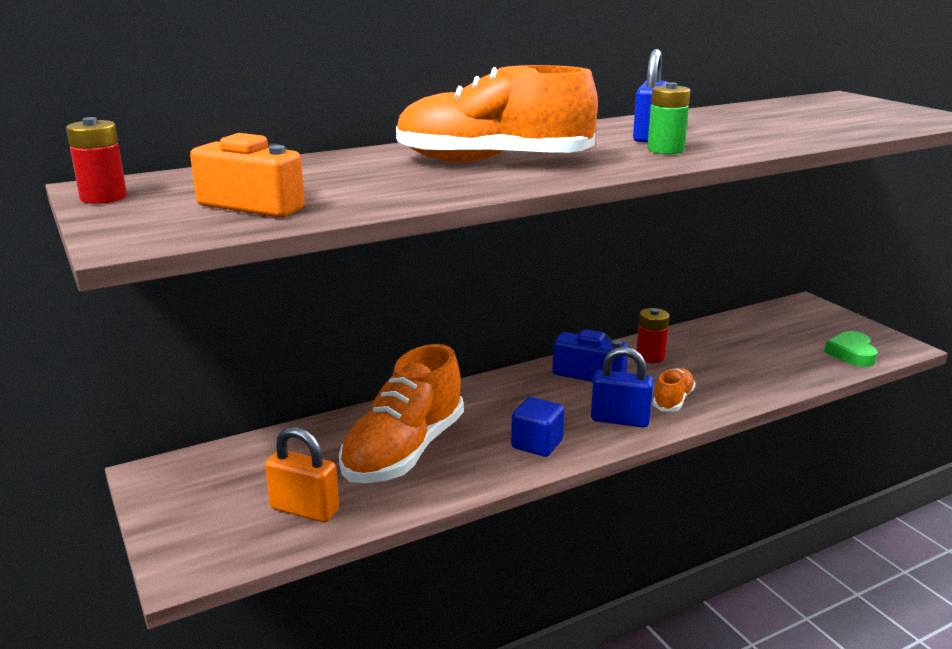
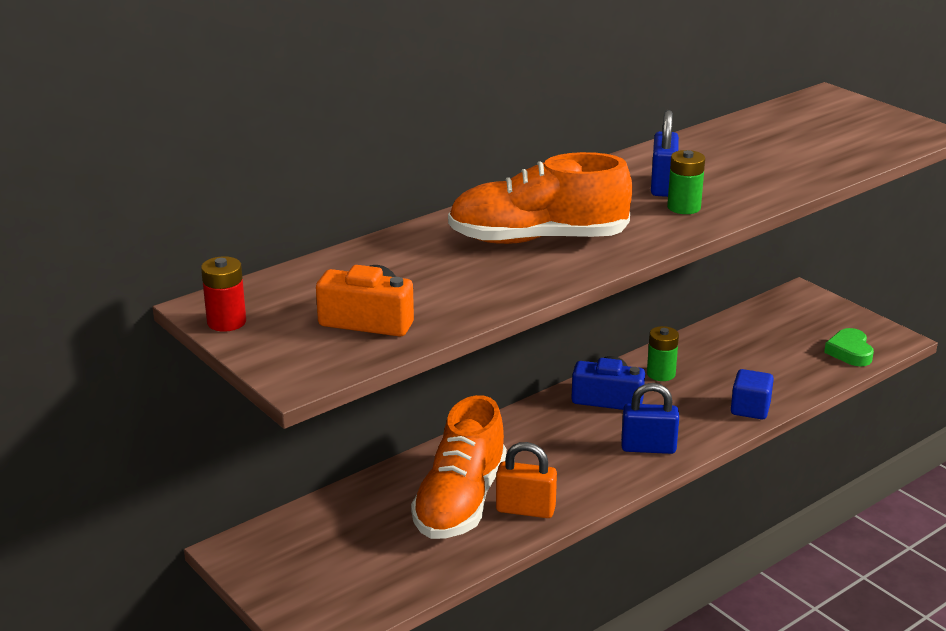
camera: 10 degrees left, 5 degrees up
orange padlock [265,427,339,522] -> orange padlock moved to [496,442,557,518]
blue cube [511,397,565,457] -> blue cube moved to [731,369,774,419]
red battery [637,308,669,363] -> green battery [647,326,679,381]
orange shoe [653,368,696,412] -> none

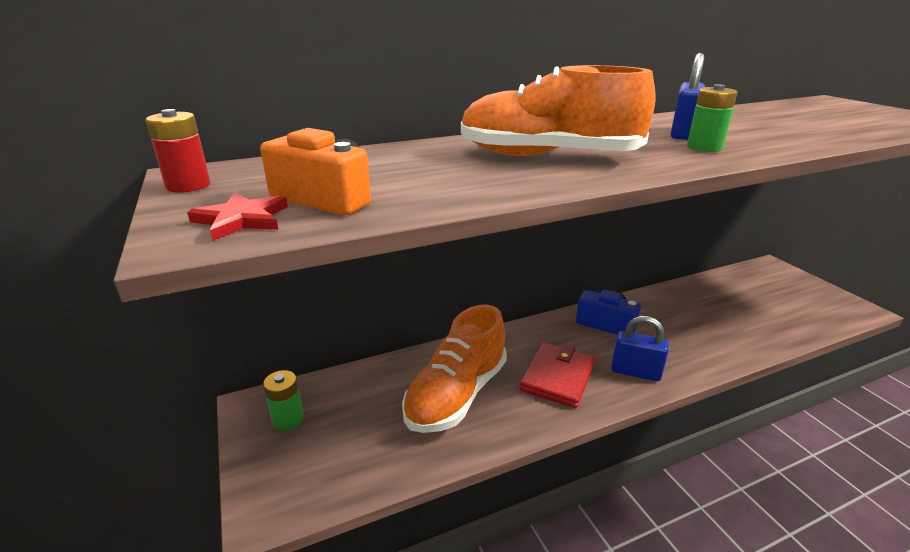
camera: 15 degrees right, 0 degrees up
orange padlock [496,442,557,518] -> none
green battery [647,326,679,381] -> green battery moved to [263,370,304,430]
blue cube [731,369,774,419] -> none
green heart [824,328,874,366] -> none
none -> red star [187,192,288,241]
none -> red wallet [520,342,595,408]

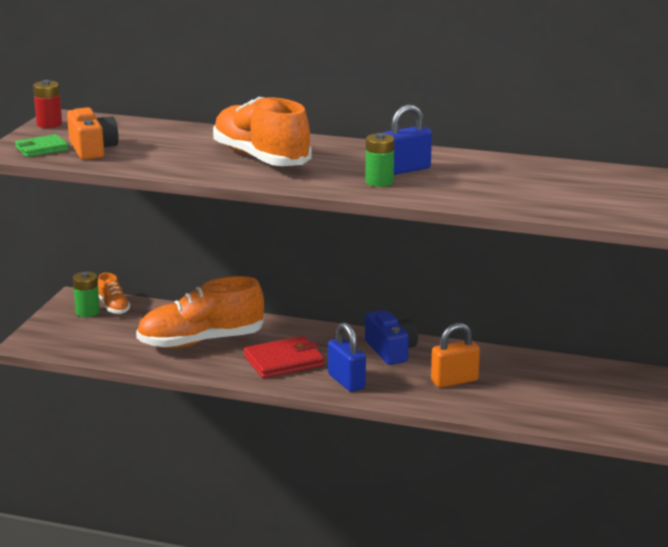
camera: 40 degrees right, 5 degrees down
red star [187,192,288,241] -> green wallet [15,134,69,157]
none -> orange shoe [98,273,130,314]
none -> orange padlock [431,323,480,388]

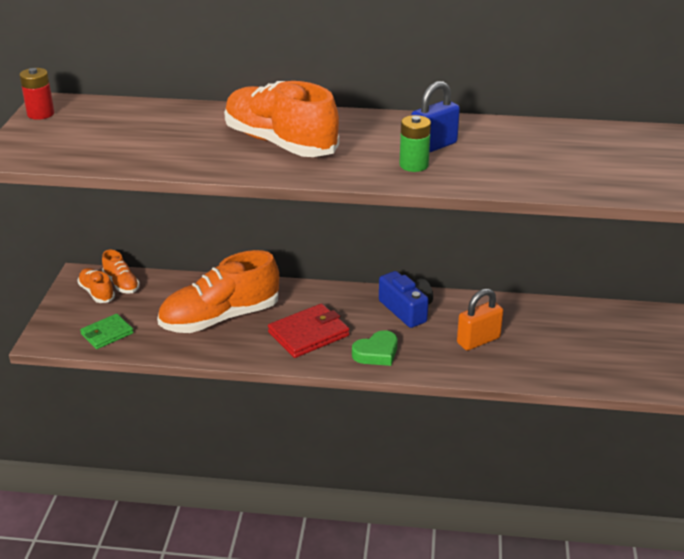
camera: 10 degrees left, 10 degrees up
green wallet [15,134,69,157] -> green wallet moved to [80,314,134,349]
orange camera [67,107,118,160] -> none
green battery [73,272,100,317] -> orange shoe [77,268,115,303]
blue padlock [328,322,366,392] -> green heart [352,330,398,366]

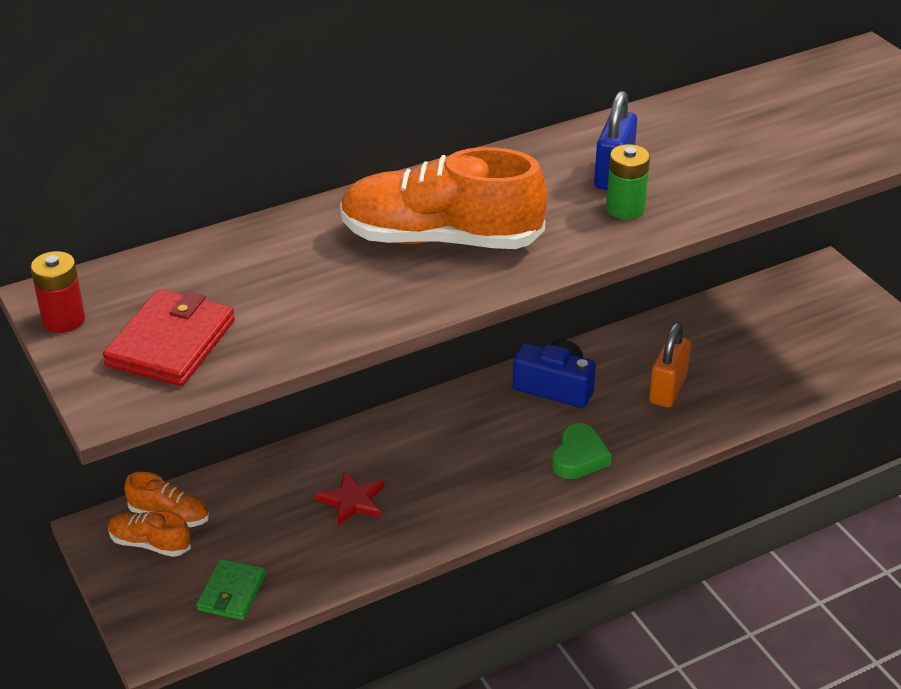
camera: 35 degrees left, 5 degrees up
orange shoe [157,250,279,333] -> red star [315,470,384,526]
red wallet [268,304,350,358] -> red wallet moved to [103,289,235,386]

